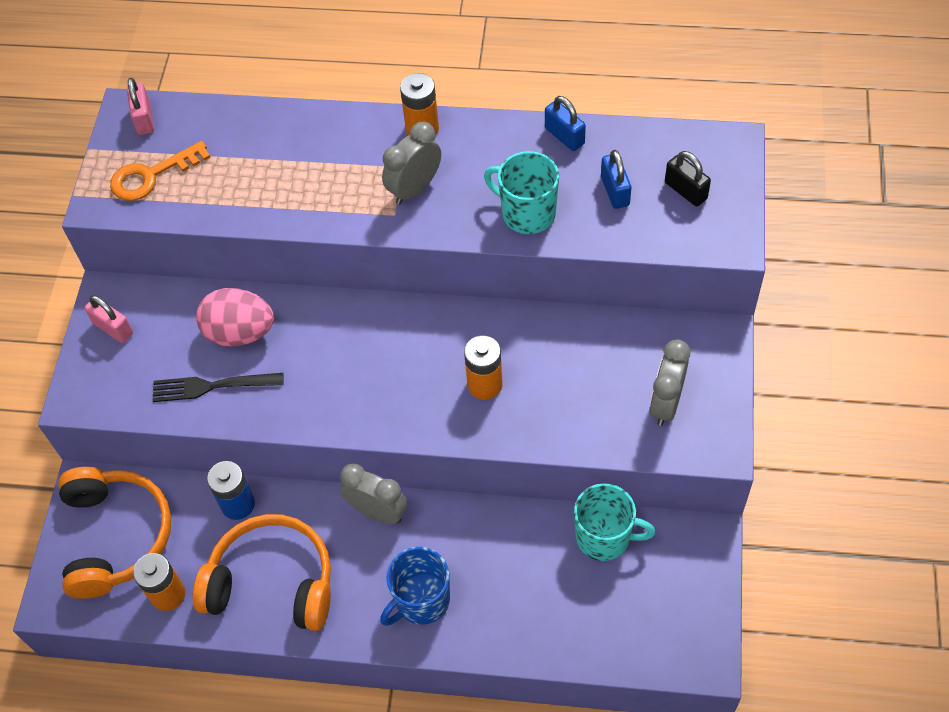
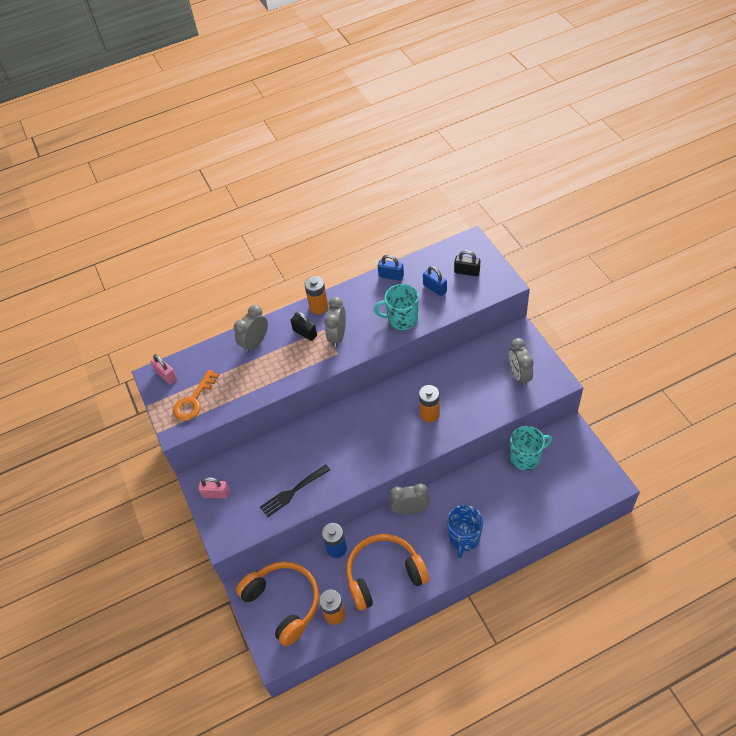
camera: 30 degrees left, 5 degrees down
pink egg [196,288,274,346] -> none
none -> grey clock [234,305,268,353]
none -> black padlock [290,312,317,341]

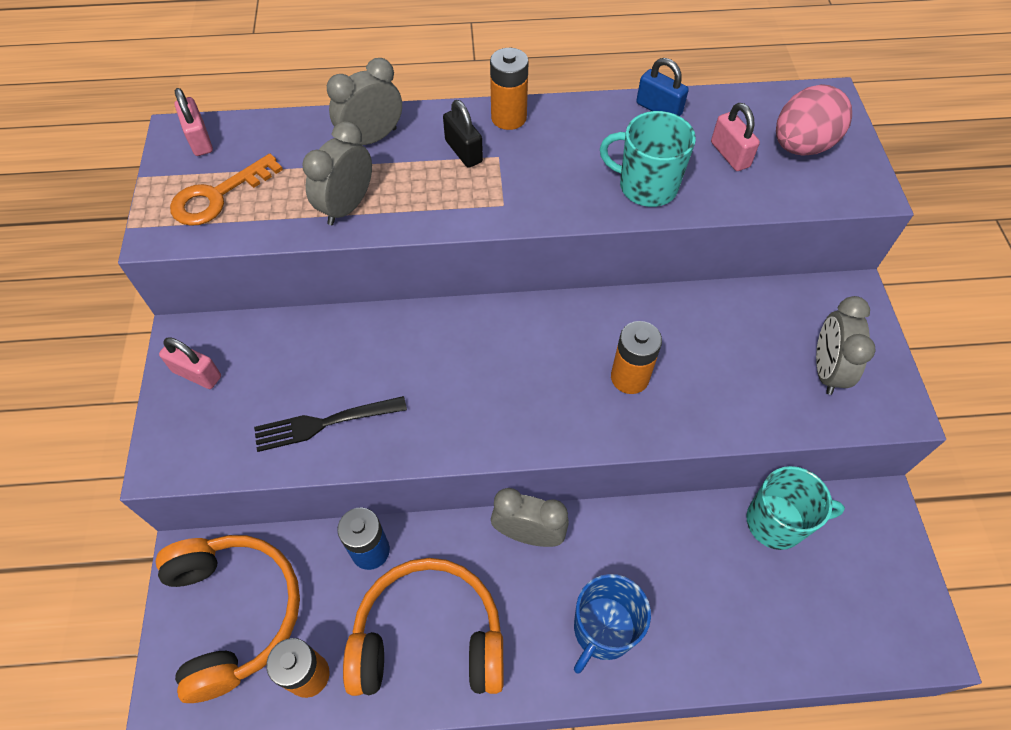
camera: 15 degrees right, 5 degrees up
grey clock [324,297,346,348] -> grey clock moved to [302,121,372,225]
blue padlock [423,266,447,296] -> pink padlock [711,103,760,171]
black padlock [454,250,480,276] -> pink egg [776,84,852,156]

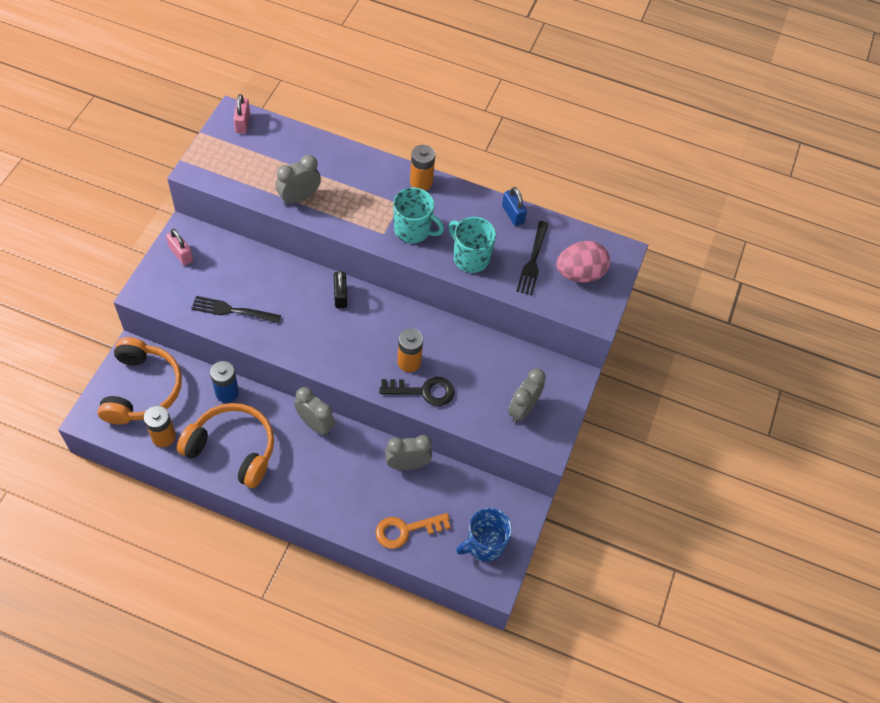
camera: 20 degrees right, 0 degrees up
orange key [170,154,283,226] -> orange key moved to [376,513,451,549]
grey clock [327,58,402,145] -> grey clock moved to [385,435,432,470]
black padlock [443,100,483,168] -> black padlock moved to [334,270,347,308]
blue mug [574,574,651,674] -> blue mug moved to [456,508,512,561]
pink padlock [711,103,760,171] -> black fork [516,221,548,295]
turquoise mug [747,466,845,550] -> turquoise mug moved to [393,188,444,243]
none -> black key [379,377,455,406]

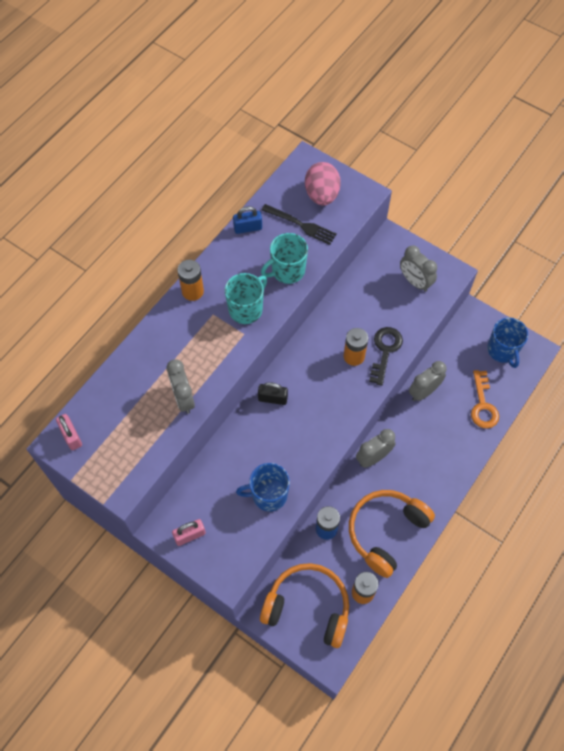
camera: 70 degrees left, 5 degrees up
black fork [191,296,281,323] -> blue mug [236,463,290,511]
pink padlock [233,94,250,134] -> pink padlock turned 45 degrees clockwise [56,414,82,451]
grey clock [385,435,432,470] -> grey clock turned 45 degrees clockwise [409,361,447,401]

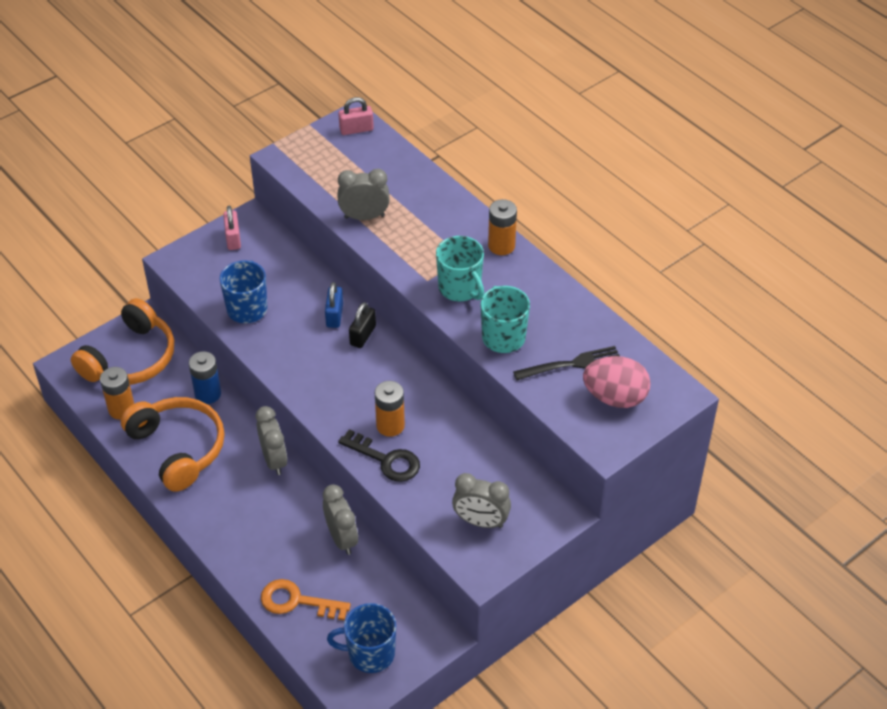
camera: 105 degrees right, 15 degrees down
blue padlock [233,206,262,234] -> blue padlock moved to [325,282,343,328]
black fork [262,204,337,245] -> black fork turned 150 degrees counterclockwise [513,346,620,380]
grey clock [400,245,437,292] -> grey clock turned 135 degrees counterclockwise [452,473,511,528]

